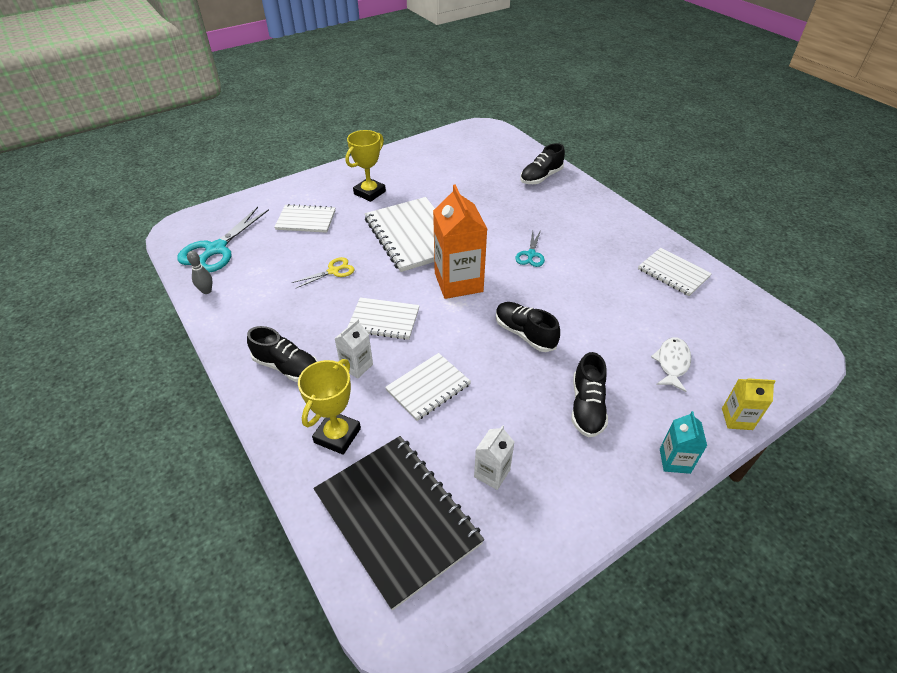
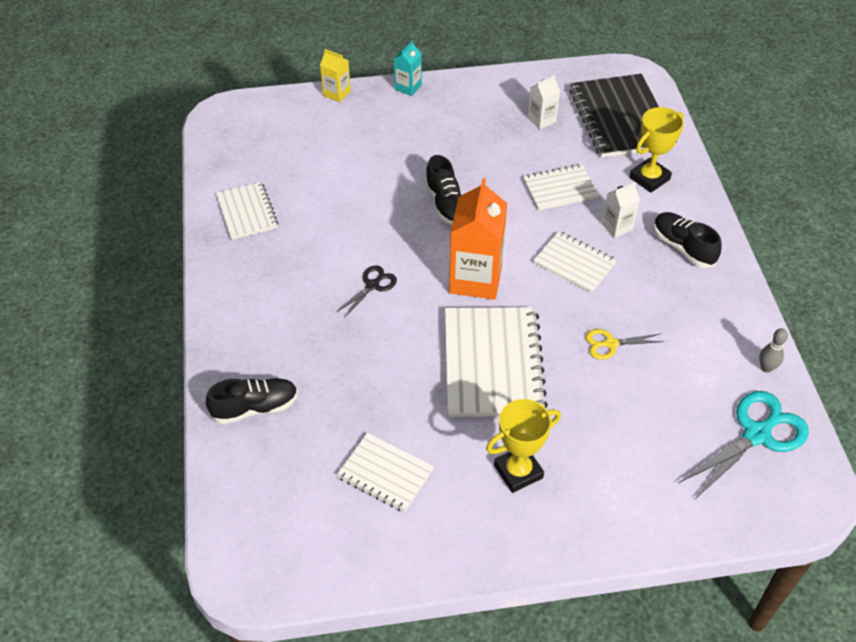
camera: 155 degrees left, 5 degrees up
white notebook [274,204,336,233] -> white notebook moved to [337,433,434,513]
turquoise scissors [515,230,545,267] -> black scissors [335,265,397,319]
black shoe [572,352,608,438] -> none
white fish [651,337,691,392] -> none

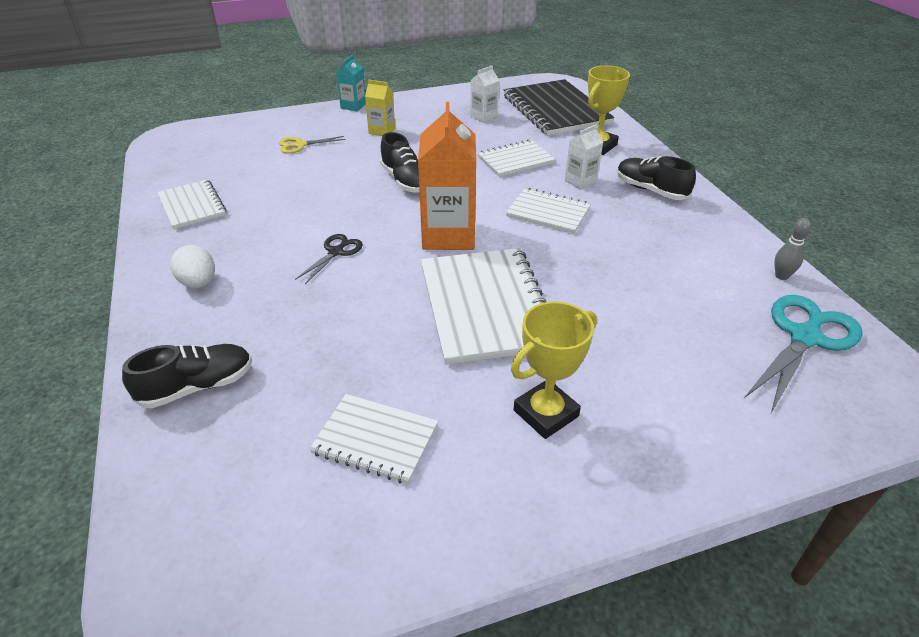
camera: 10 degrees left, 10 degrees down
yellow carton [320,49,351,102] -> yellow carton moved to [365,79,395,136]
yellow scissors [586,329,664,359] -> yellow scissors moved to [279,136,346,154]
none -> white egg [170,245,215,288]

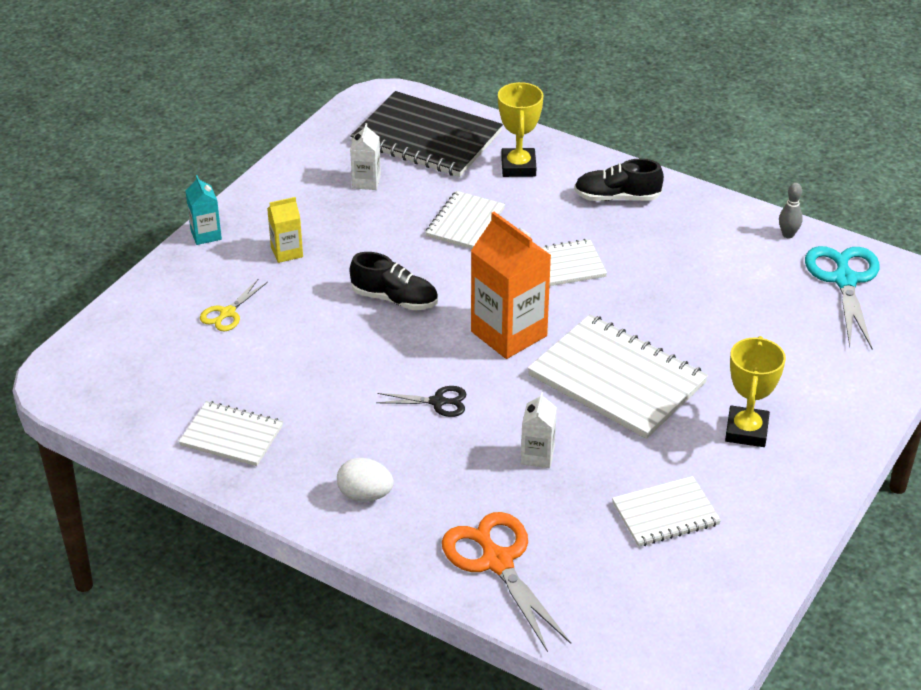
camera: 40 degrees left, 0 degrees up
black shoe [122,344,252,408] -> orange scissors [442,512,571,652]
black scissors [295,234,363,284] -> black scissors turned 105 degrees clockwise [376,386,467,417]
white carton [565,125,603,190] -> white carton moved to [521,392,557,468]

